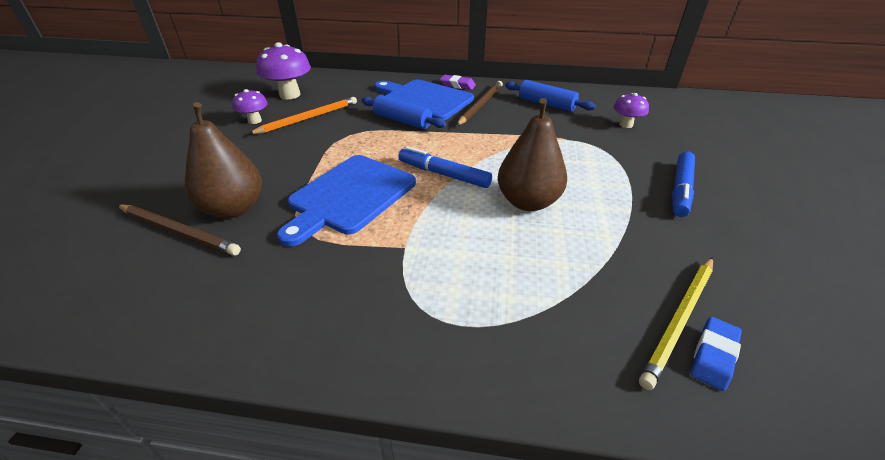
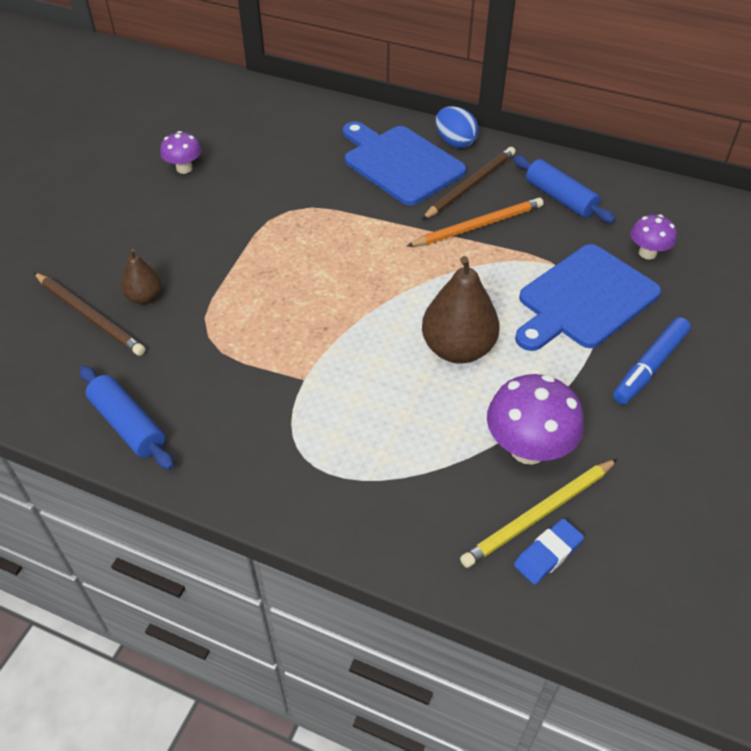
camera: 15 degrees right, 10 degrees up
brown pear [185,102,262,218] -> brown pear [121,249,162,304], size x0.55
orange pencil [248,97,357,134] -> orange pencil moved to [407,197,543,247]
purple mushroom [256,42,311,99] -> purple mushroom moved to [487,374,584,465]
blue cutting board [277,155,416,246] -> blue cutting board moved to [515,244,661,351]
blue rolling pin [362,95,446,129] -> blue rolling pin moved to [79,366,174,470]
blue marker [398,146,492,188] -> none
purple eraser [440,75,476,90] -> blue egg [436,106,479,148]

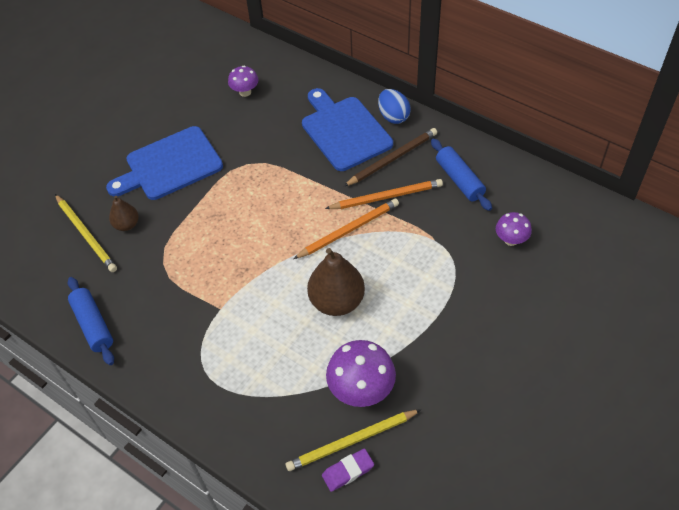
camera: 15 degrees right, 5 degrees up
brown pencil [34,273,146,356] -> yellow pencil [55,194,117,272]
purple mushroom [160,131,201,174] -> purple mushroom moved to [228,66,258,97]
blue eraser [514,518,584,585] -> purple eraser [322,448,374,492]
blue cutting board [515,244,661,351] -> blue cutting board moved to [106,126,223,200]
blue marker [613,317,691,404] -> none
none -> orange pencil [293,198,399,259]

